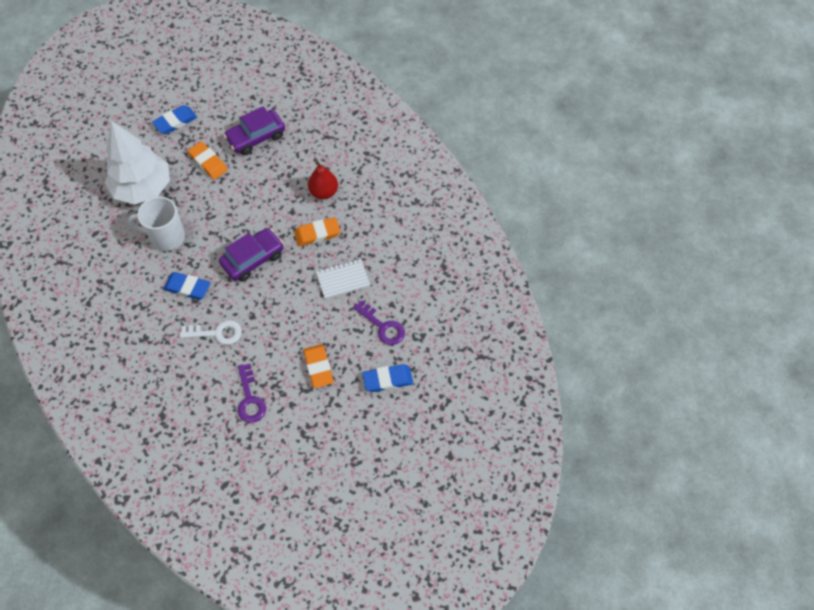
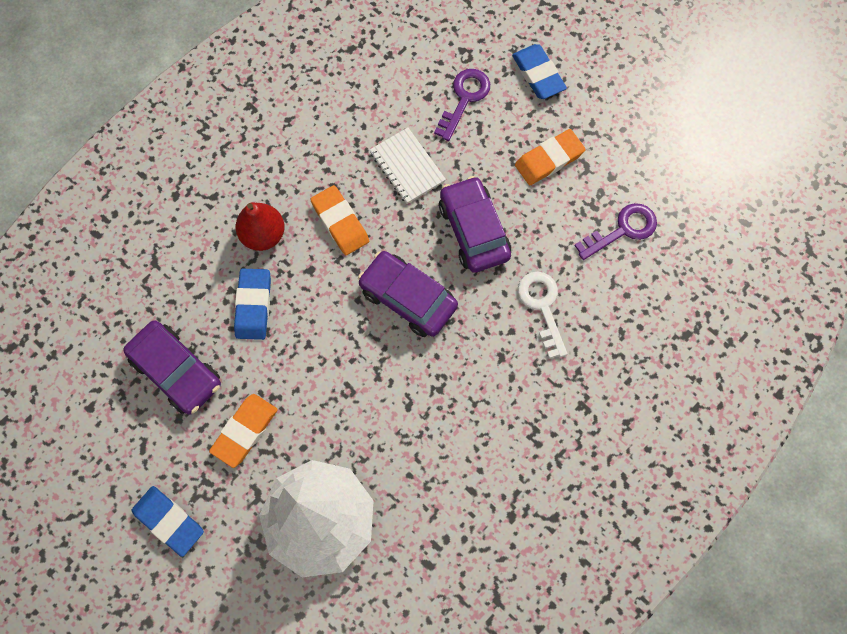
camera: 105 degrees left, 10 degrees up
white mug [128,197,185,251] -> none
blue eraser [163,272,211,300] -> blue eraser moved to [234,269,271,340]
none -> purple car [439,176,511,273]

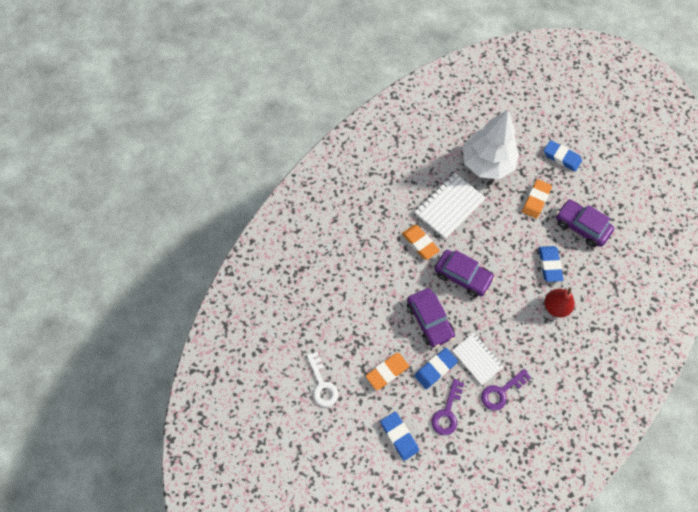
camera: 175 degrees right, 5 degrees down
orange eraser [310,185,369,255] -> orange eraser moved to [402,225,440,260]
white key [518,271,567,359] -> white key moved to [307,352,338,407]
purple key [574,203,657,260] -> purple key moved to [481,369,531,411]
none -> white notebook [414,173,486,239]
none -> blue eraser [414,348,458,389]

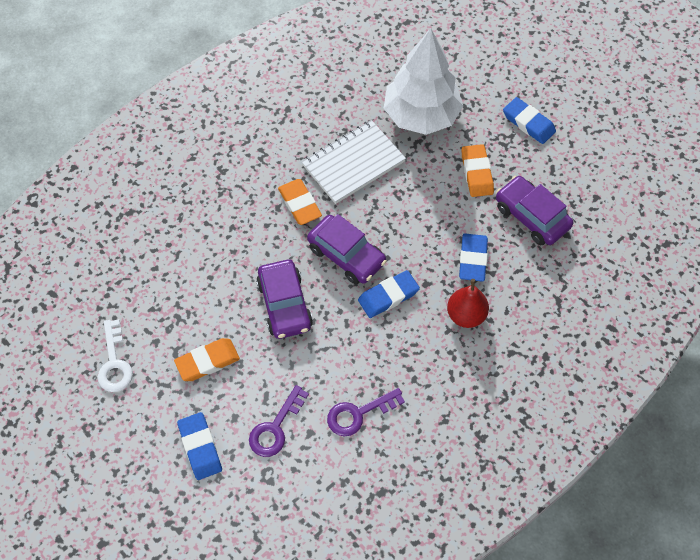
camera: 10 degrees right, 5 degrees down
blue eraser [414,348,458,389] -> blue eraser moved to [358,270,420,318]
white notebook [452,333,504,385] -> none
orange eraser [522,179,552,219] -> orange eraser turned 45 degrees counterclockwise [462,144,494,197]

